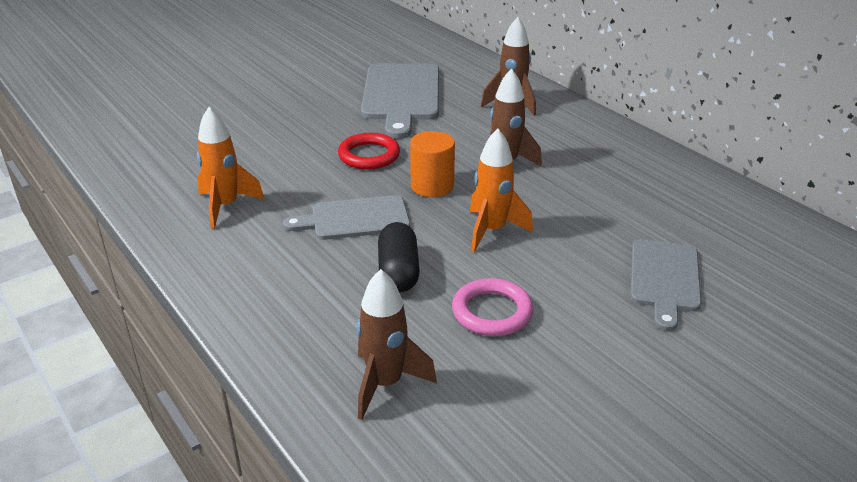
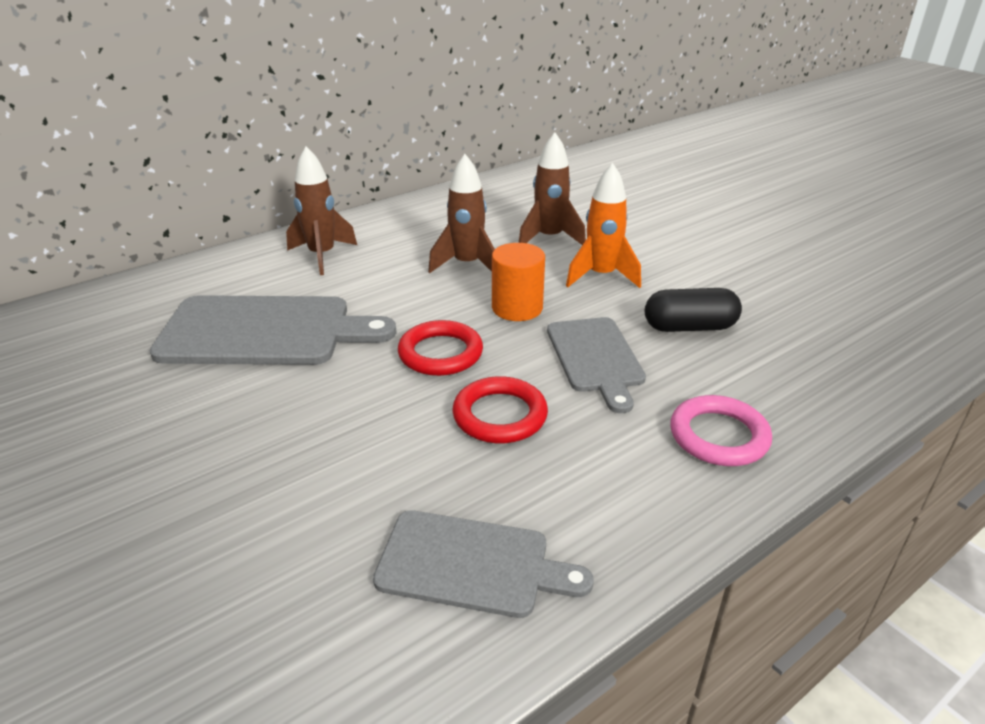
camera: 90 degrees left, 0 degrees up
orange rocket [197,107,264,229] -> none
brown rocket [357,269,437,420] -> brown rocket moved to [518,132,586,245]
pink ring [452,278,533,336] -> pink ring moved to [670,395,772,466]
grey cutting board [631,239,702,331] -> grey cutting board moved to [373,510,594,618]
none -> red ring [452,376,548,443]

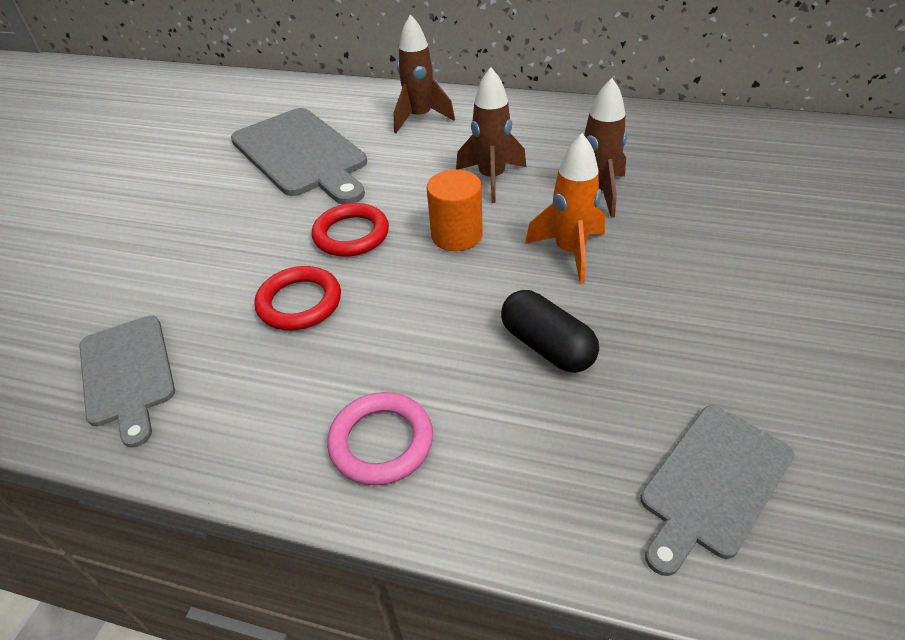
camera: 55 degrees right, 10 degrees up
grey cutting board [547,317,646,413] -> grey cutting board moved to [640,406,794,576]

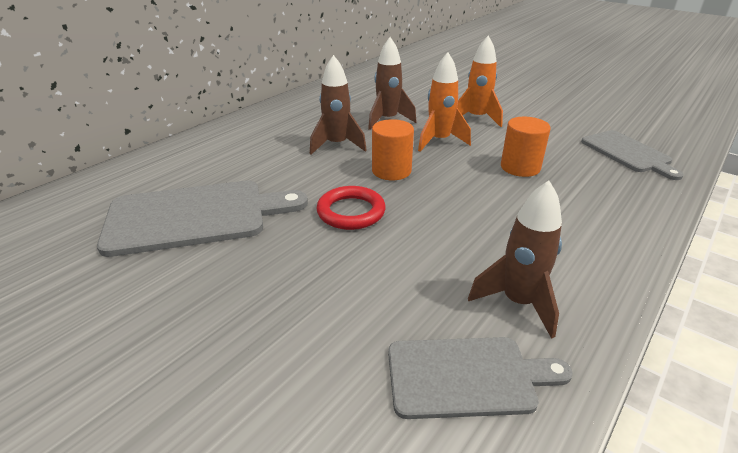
camera: 70 degrees left, 10 degrees down
red ring [254,266,341,330] -> none
pink ring [327,392,433,485] -> none
brown rocket [394,14,455,133] -> brown rocket moved to [468,180,562,339]
black capsule [501,290,599,373] -> orange cylinder [501,117,551,177]
none -> orange rocket [457,36,503,127]

